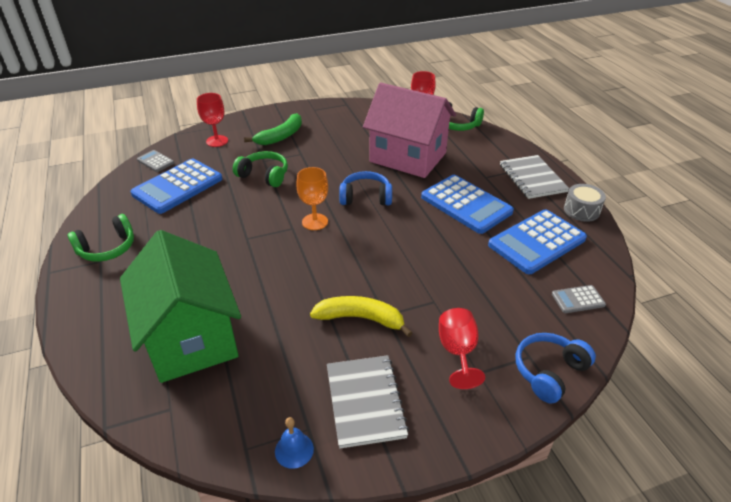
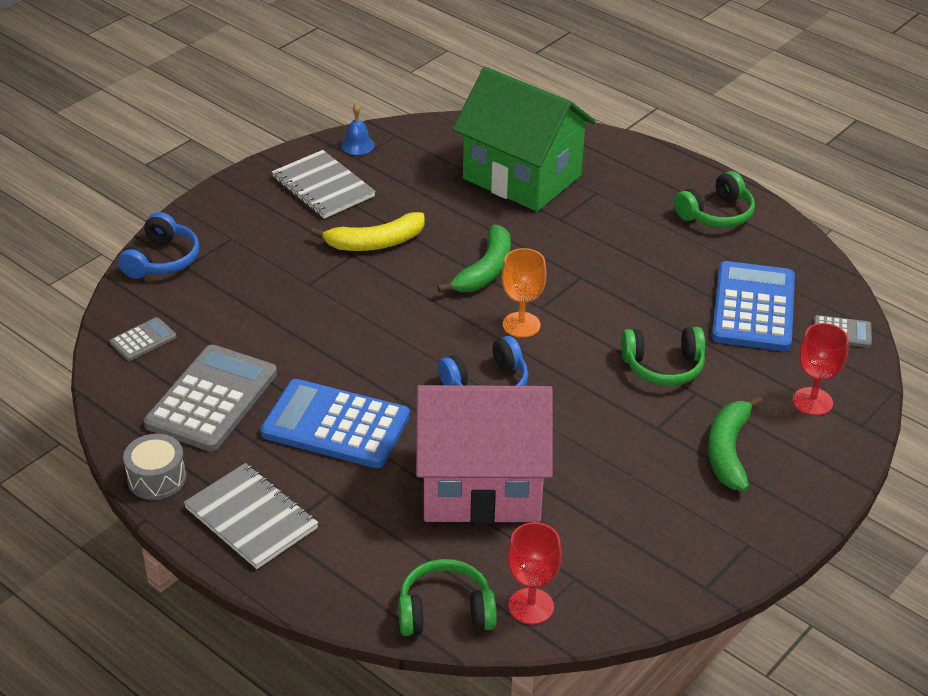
camera: 150 degrees right, 0 degrees up
green headphones [68,214,134,262] -> green headphones turned 150 degrees counterclockwise [674,171,755,228]
red goblet [439,308,485,389] -> none
blue calculator [488,209,587,274] -> grey calculator [144,344,277,452]
none -> green banana [437,225,511,293]

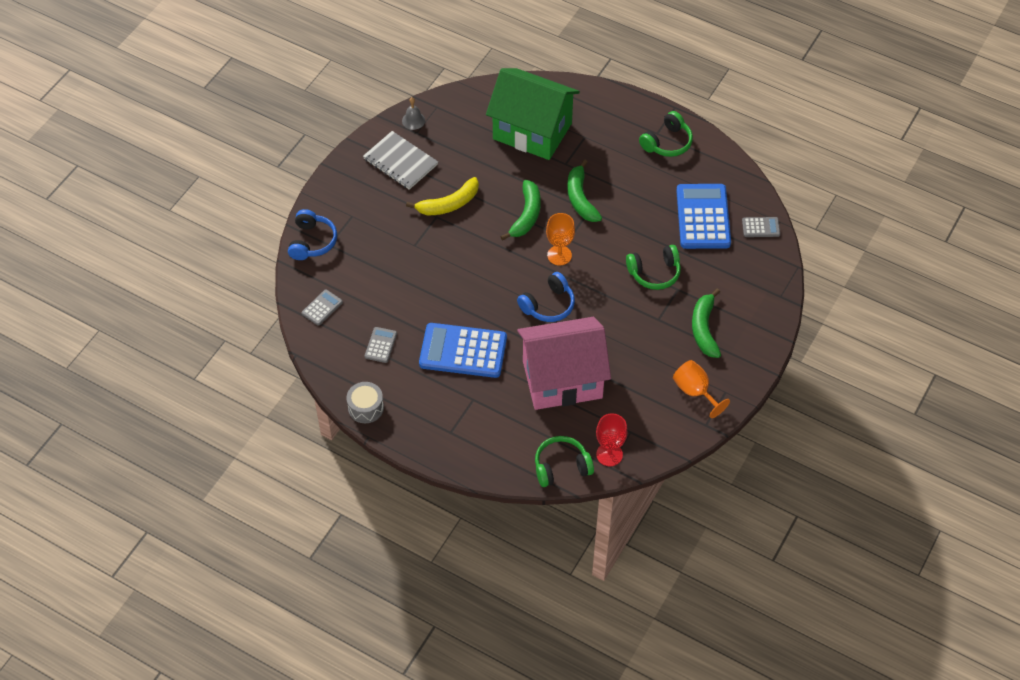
camera: 10 degrees left, 15 degrees up
grey calculator [144,344,277,452] -> grey calculator [364,327,397,363], size x0.46
grey notebook [184,463,318,569] -> none
blue bell [341,103,375,155] -> grey bell [402,97,425,130]
red goblet [793,323,849,416] -> none
none -> green banana [567,159,602,222]
none -> orange goblet [673,360,730,418]

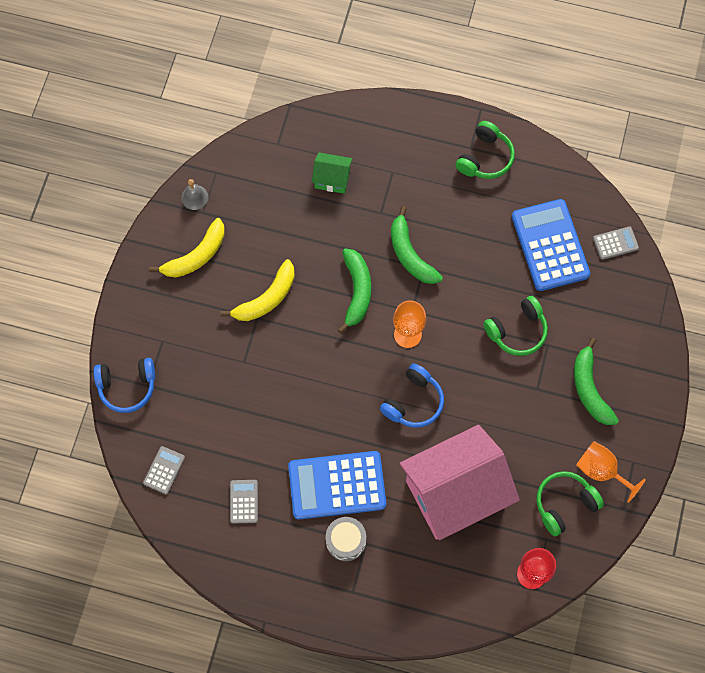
camera: 15 degrees left, 15 degrees up
blue headphones [288,209,337,260] -> blue headphones turned 90 degrees clockwise [94,358,155,413]
grey drum [346,382,384,423] -> grey drum moved to [326,517,366,561]
grey notebook [363,131,438,190] -> yellow banana [149,218,225,277]
green house [486,68,580,160] -> green house [312,152,352,194], size x0.43
green headphones [535,436,594,487] -> green headphones moved to [536,471,604,536]

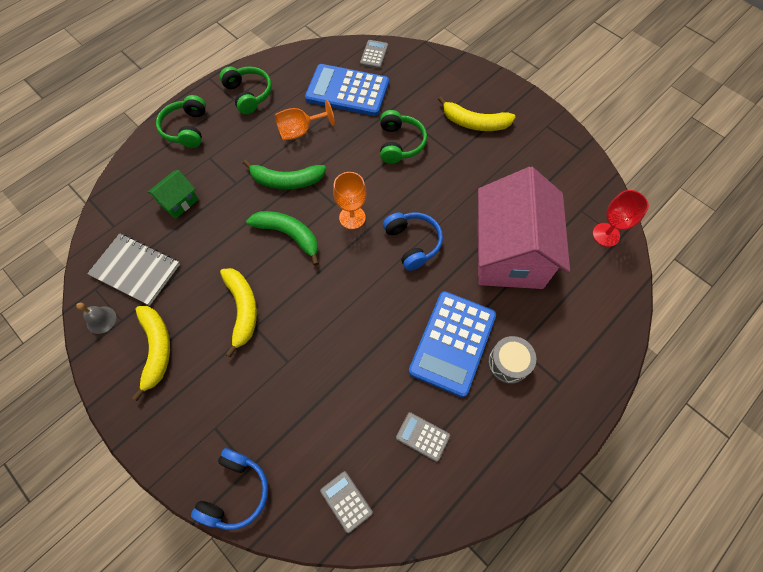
camera: 60 degrees left, 5 degrees down
green headphones [536,471,604,536] -> green headphones moved to [156,95,206,148]
green banana [574,338,619,425] -> yellow banana [438,96,515,131]
orange goblet [576,441,646,503] -> orange goblet moved to [275,100,335,141]
none -> grey notebook [87,234,180,306]

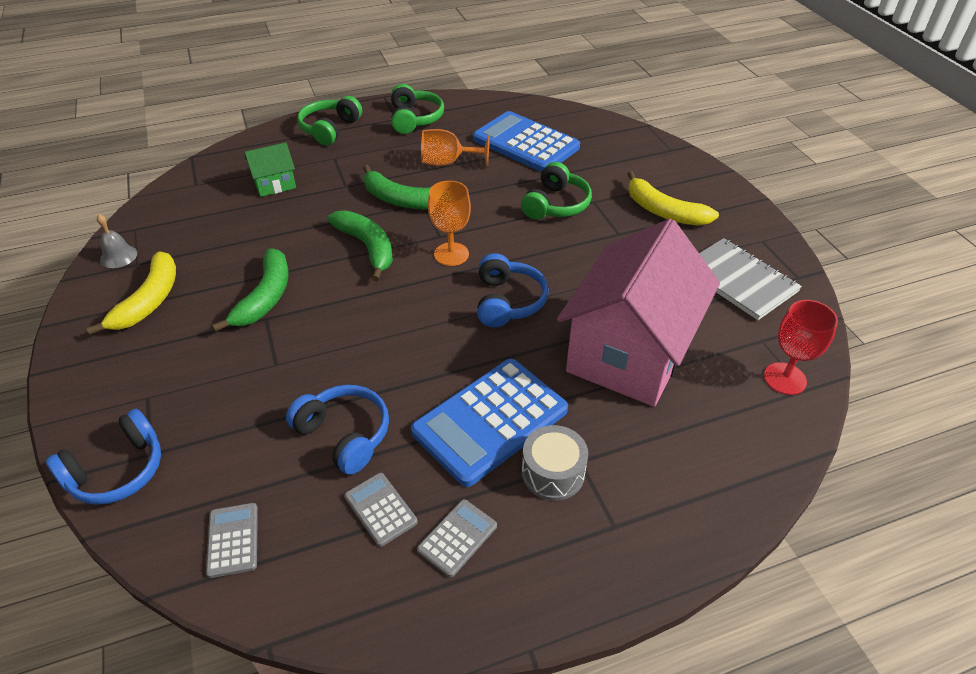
camera: 25 degrees right, 20 degrees down
grey notebook [87,234,180,306] -> grey notebook moved to [699,238,802,320]
yellow banana [220,268,257,357] -> green banana [212,248,288,332]
grey calculator [360,40,388,69] -> grey calculator moved to [417,499,497,577]
none -> blue headphones [286,385,389,475]

